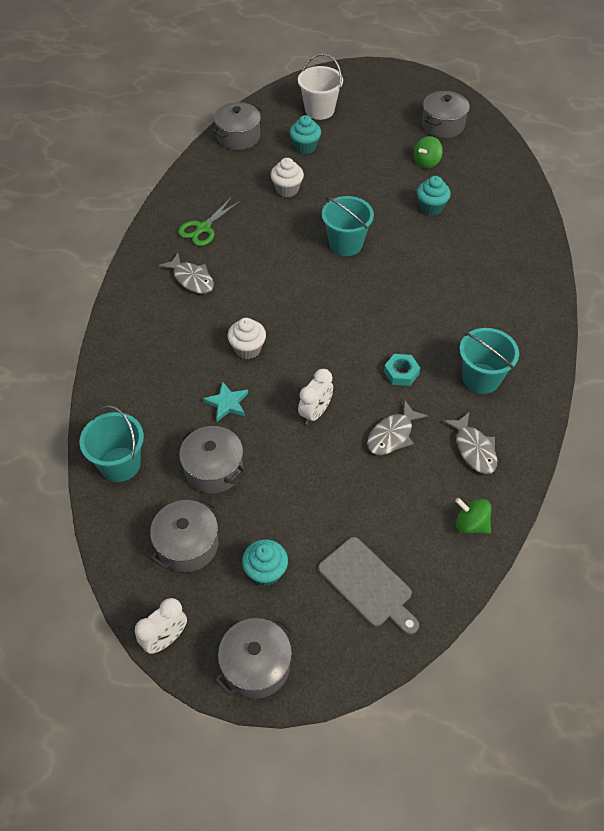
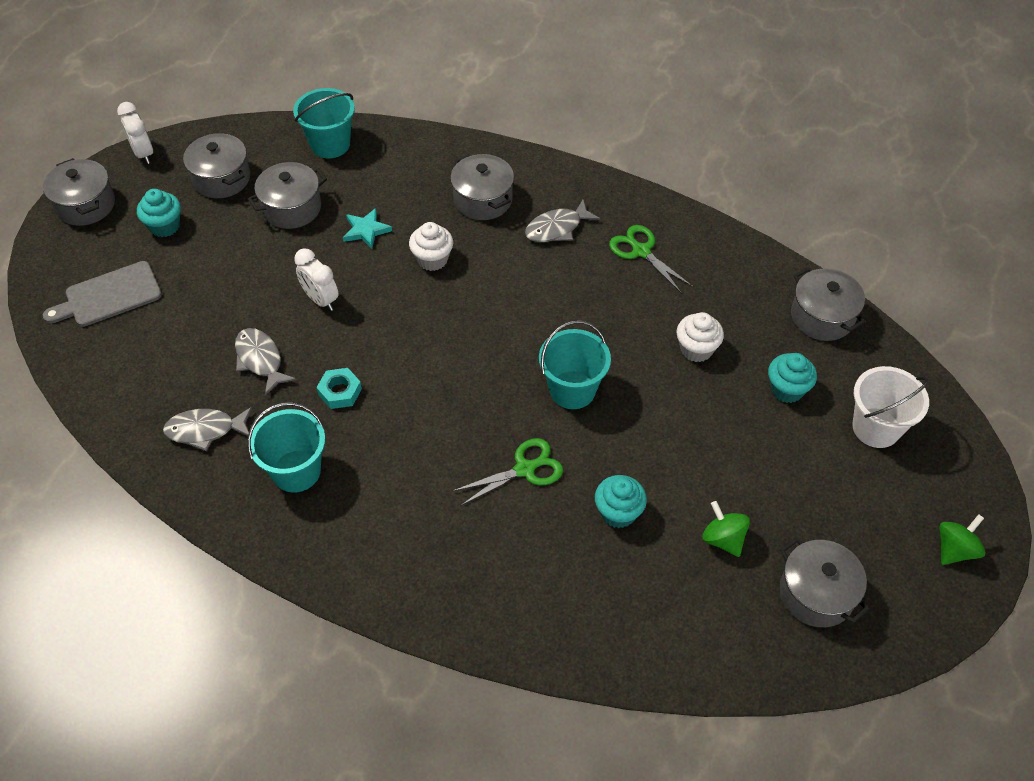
camera: 105 degrees right, 0 degrees up
green spinning top [455,498,491,534] -> green spinning top moved to [939,514,985,565]
none -> grey pot [450,154,514,220]
none -> green scissors [453,438,563,506]

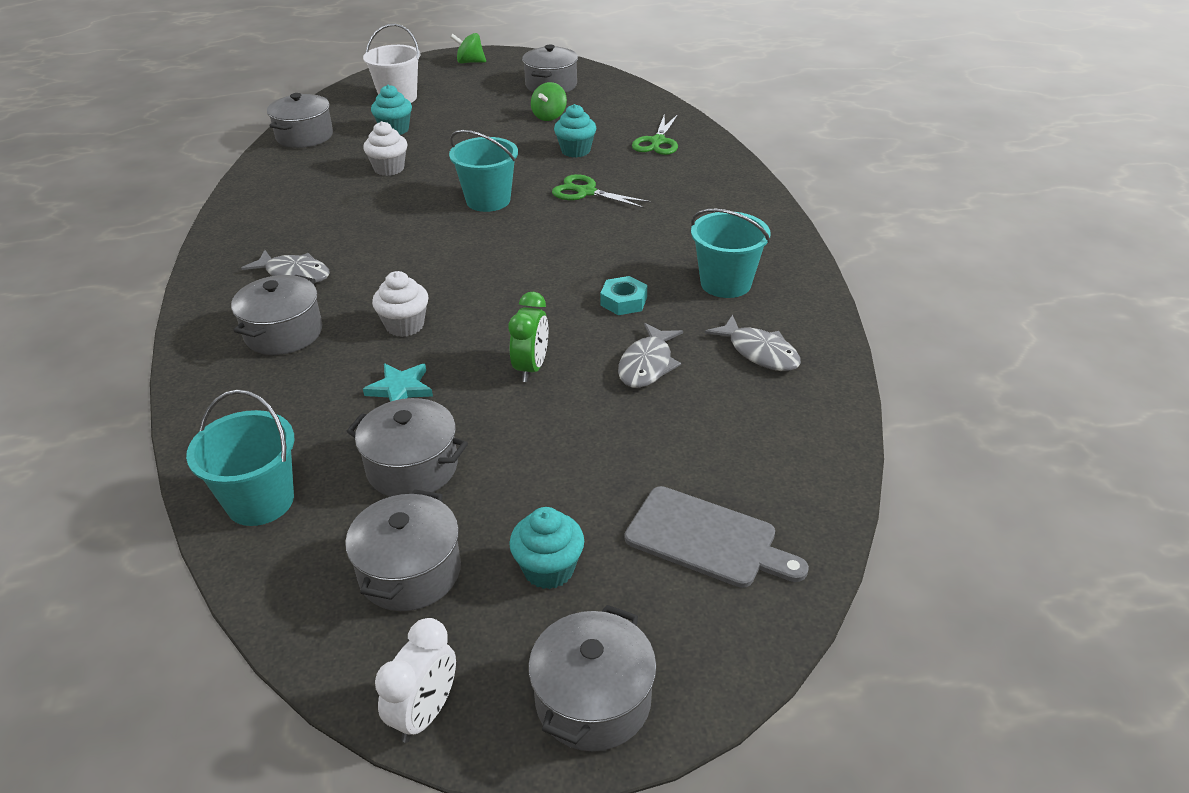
camera: 125 degrees left, 15 degrees down
white clock [294,248,338,311] -> green clock [509,292,548,382]
green scissors [609,225,693,294] -> green scissors moved to [632,113,678,155]

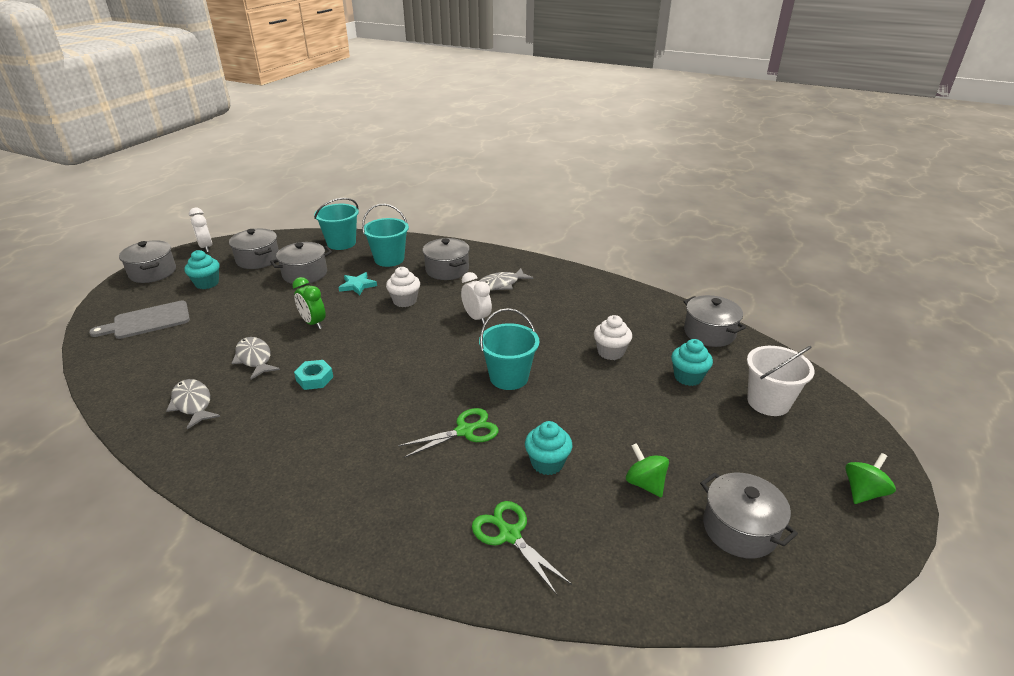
camera: 125 degrees right, 5 degrees down
turquoise bucket [691,209,770,298] -> turquoise bucket moved to [362,204,409,267]
grey fish [705,315,801,371] -> grey fish turned 60 degrees clockwise [166,379,220,430]
none -> white clock [461,272,492,325]

